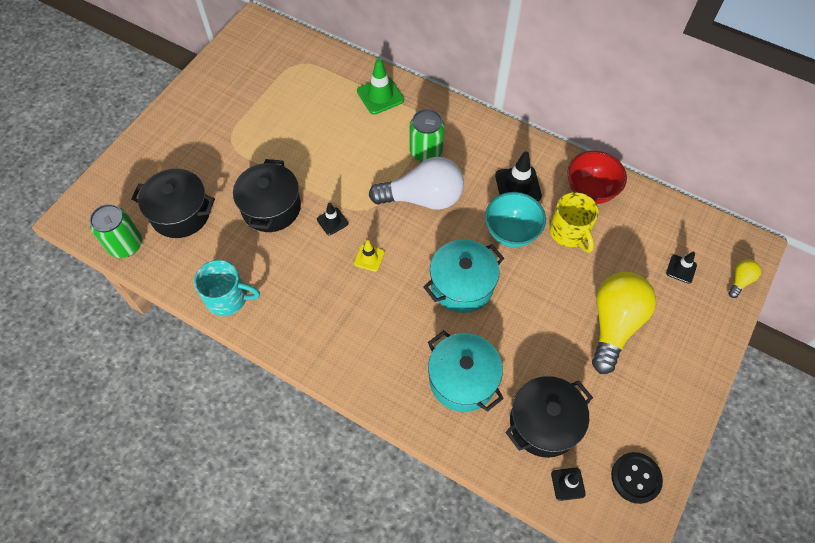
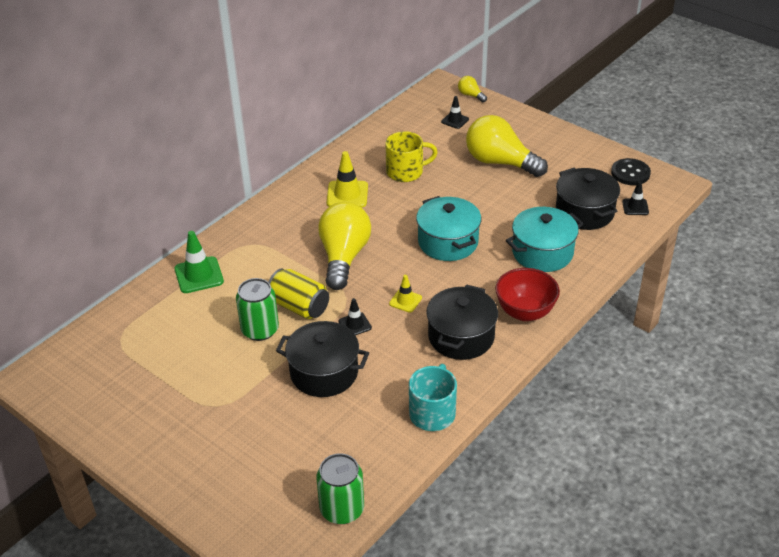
camera: 80 degrees left, 20 degrees down
black pot [131,169,215,238] -> black pot moved to [426,284,498,360]
white light bulb [369,157,464,210] -> yellow light bulb [318,202,371,290]
green can [409,109,445,162] -> green can moved to [236,278,279,341]
turquoise bowl [485,192,546,247] -> none
black traffic cone [495,151,542,201] -> yellow traffic cone [327,151,368,208]
red bowl [567,151,627,204] -> red bowl moved to [495,268,560,321]
none -> yellow can [268,268,329,319]

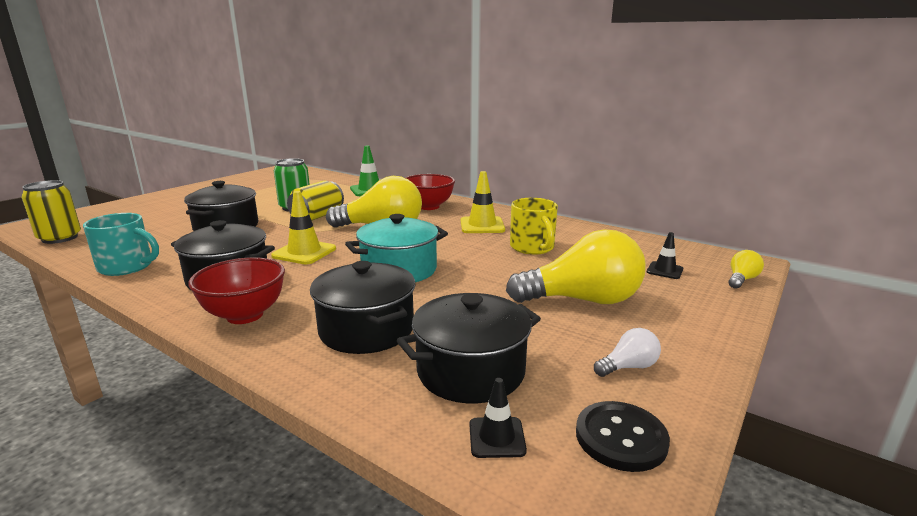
camera: 85 degrees right, 20 degrees down
green can [316,453,364,524] -> yellow can [21,180,81,244]
black traffic cone [339,298,372,335] -> none
yellow traffic cone [389,275,422,313] -> yellow traffic cone [271,191,336,264], size x1.69
yellow light bulb [466,115,548,177] -> yellow light bulb turned 60 degrees clockwise [506,229,646,304]
turquoise pot [506,207,584,272] -> black pot [310,261,415,354]
none -> red bowl [405,174,455,210]
none -> white light bulb [594,328,661,377]

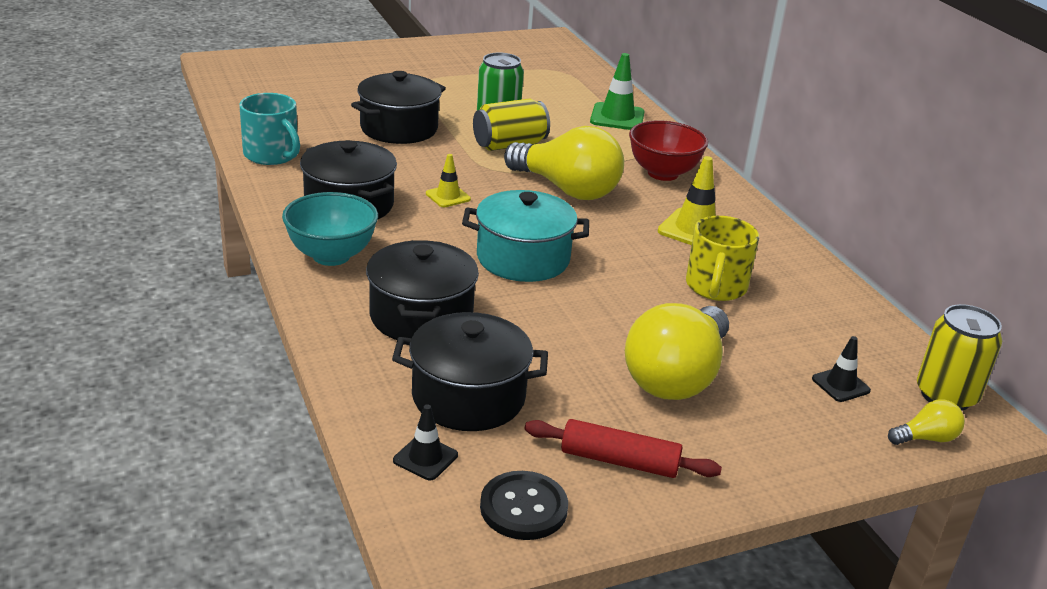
camera: 30 degrees right, 10 degrees up
yellow can [21,180,81,244] -> yellow can moved to [917,304,1002,411]
red bowl [188,257,285,324] -> turquoise bowl [282,192,378,266]
yellow traffic cone [271,191,336,264] -> yellow traffic cone [426,154,471,207], size x0.59
yellow light bulb [506,229,646,304] -> yellow light bulb turned 90 degrees clockwise [625,303,729,400]
white light bulb [594,328,661,377] -> red rolling pin [525,419,722,478]

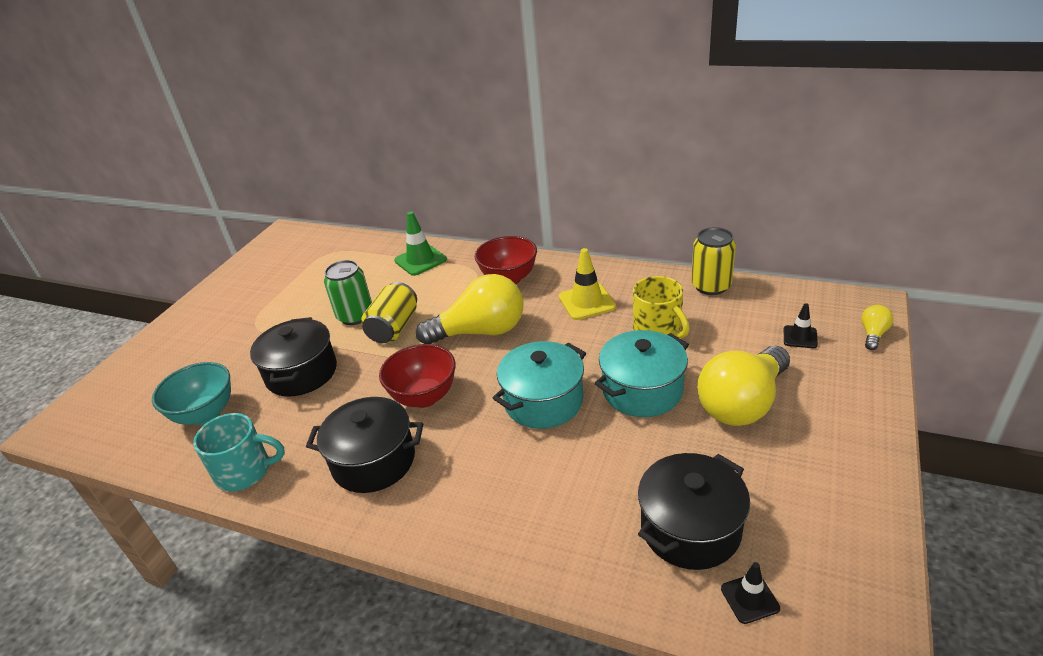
camera: 40 degrees left, 5 degrees up
turquoise bowl [282,192,378,266] -> turquoise bowl moved to [152,362,231,425]
black pot [366,240,479,340] -> none
yellow traffic cone [426,154,471,207] -> red bowl [379,344,456,408]
black button [480,471,568,540] -> none
red rolling pin [525,419,722,478] -> none
yellow light bulb [625,303,729,400] -> yellow light bulb turned 60 degrees clockwise [697,346,790,426]
yellow can [917,304,1002,411] -> yellow can moved to [691,227,736,295]
none -> turquoise pot [595,330,689,417]

